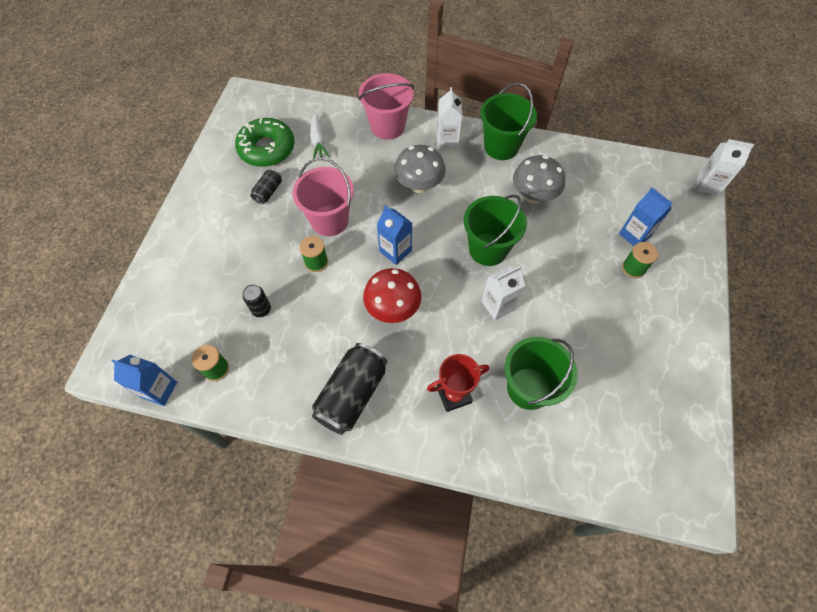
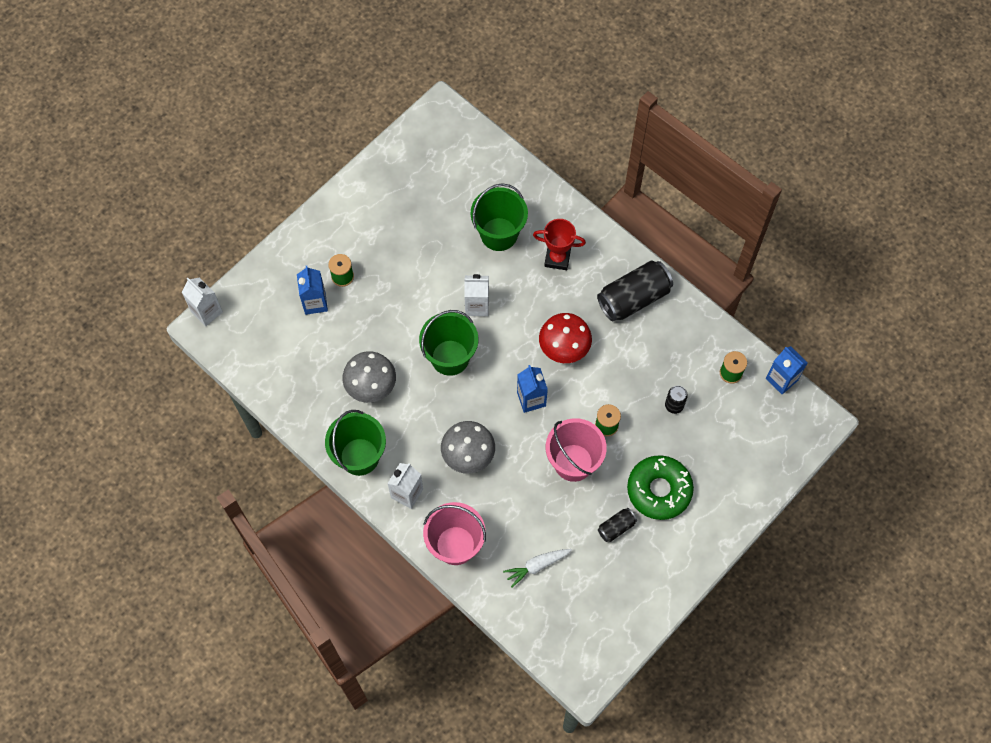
camera: 150 degrees left, 5 degrees up
green donut [235,118,295,167] -> green donut moved to [627,455,694,520]
white carrot [310,113,330,159] -> white carrot turned 135 degrees counterclockwise [503,549,572,588]

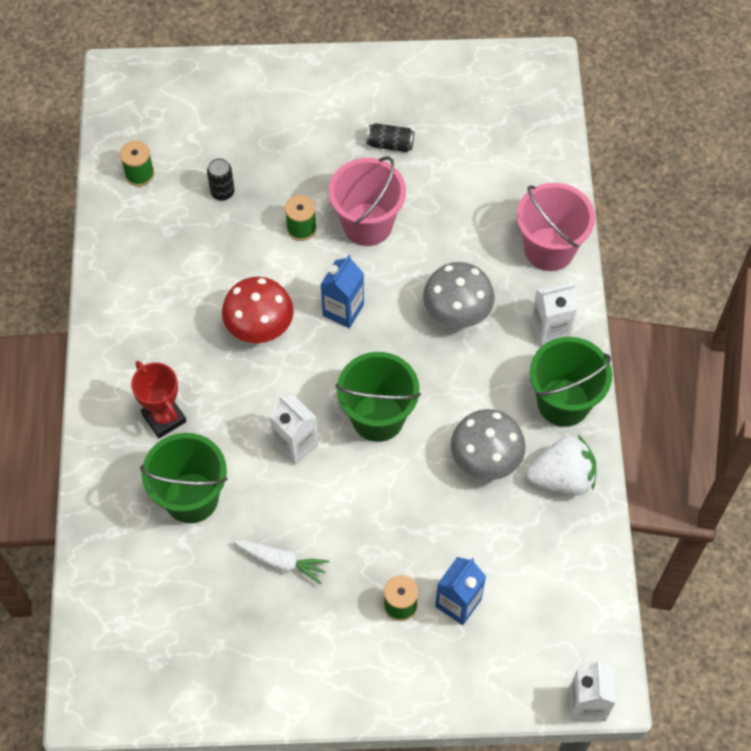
camera: 135 degrees left, 5 degrees down
white carrot [503,549,572,588] -> white carrot moved to [234,540,329,584]
black can [597,260,673,322] -> none
green donut [627,455,694,520] -> none
blue carton [766,346,808,394] -> none
none -> white strawberry [526,435,596,495]

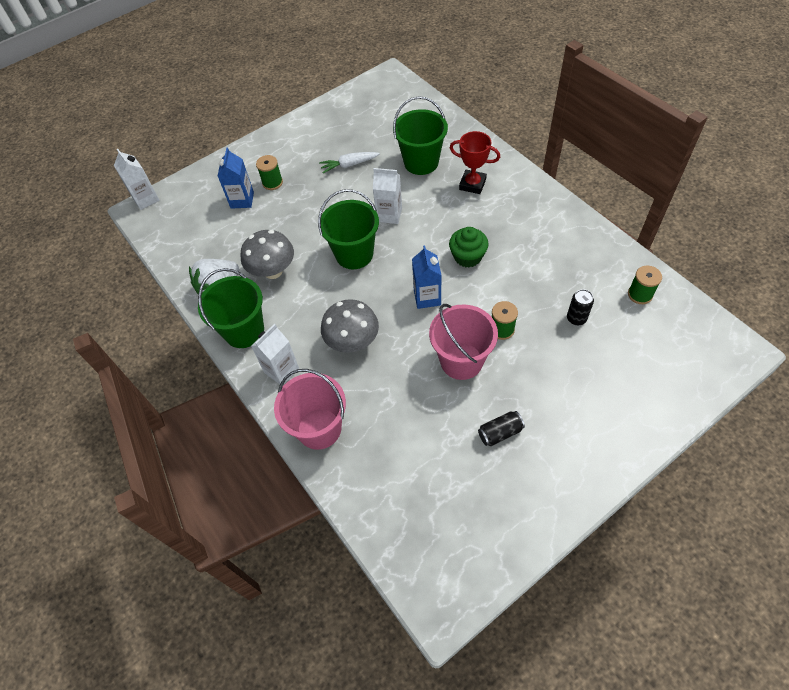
camera: 150 degrees right, 5 degrees down
red mushroom [222,277,294,343] -> green cupcake [449,227,488,268]

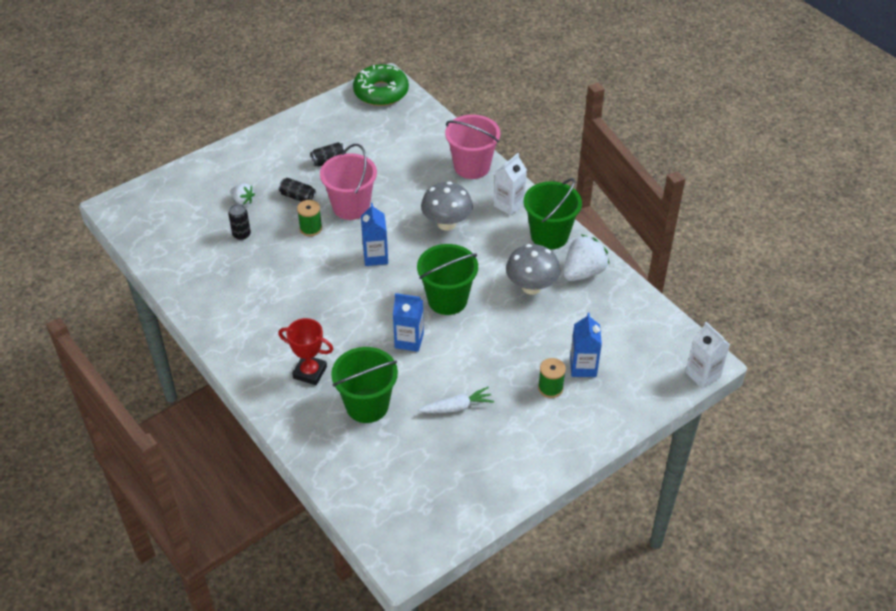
camera: 175 degrees right, 10 degrees down
white carton [373,168,402,224] -> blue carton [393,293,424,352]
green cupcake [449,227,488,268] -> none
green spool [628,266,662,304] -> none
none -> white strawberry [230,183,255,205]
none -> black can [279,178,316,202]
none -> green donut [353,64,409,106]

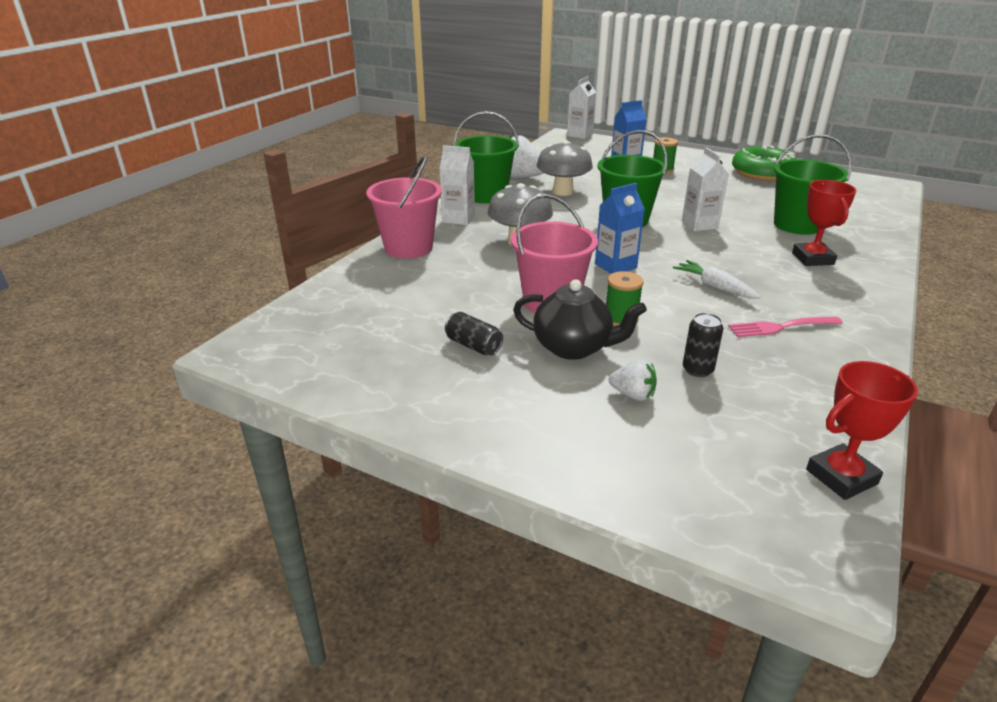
camera: 115 degrees left, 15 degrees down
white strawberry [230,183,255,205] -> white strawberry turned 105 degrees clockwise [609,360,657,401]
black can [279,178,316,202] -> black teapot [513,279,647,360]
green donut [353,64,409,106] -> green donut moved to [732,146,796,181]
blue carton [393,293,424,352] -> white carton [682,147,729,231]
white carrot [418,387,494,413] -> white carrot moved to [673,260,760,299]
none -> pink fork [728,317,843,337]
none -> red trophy [806,361,918,500]

